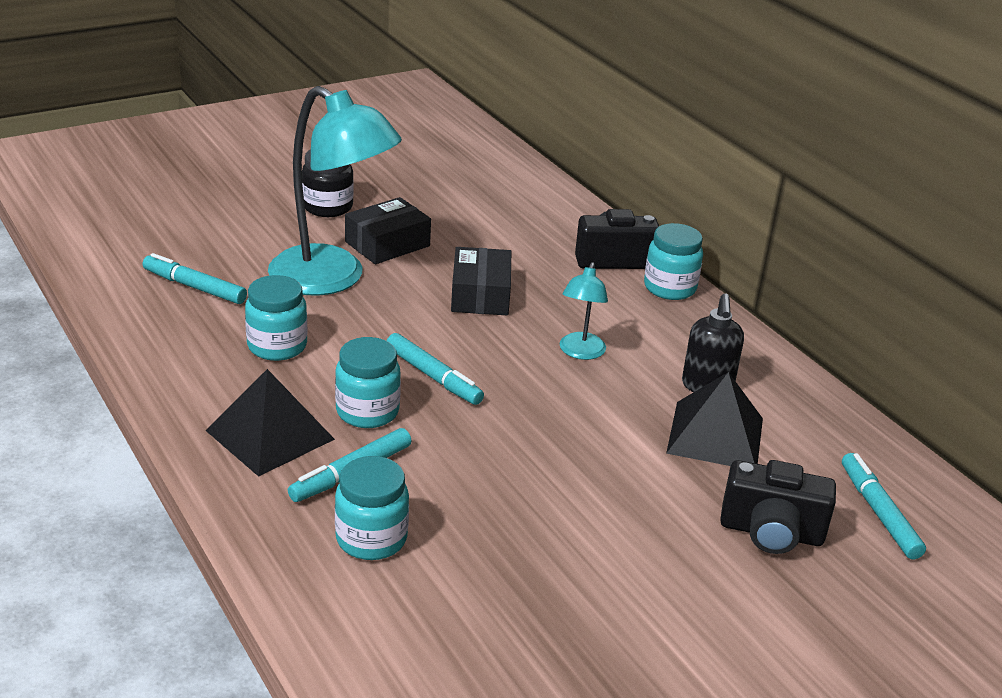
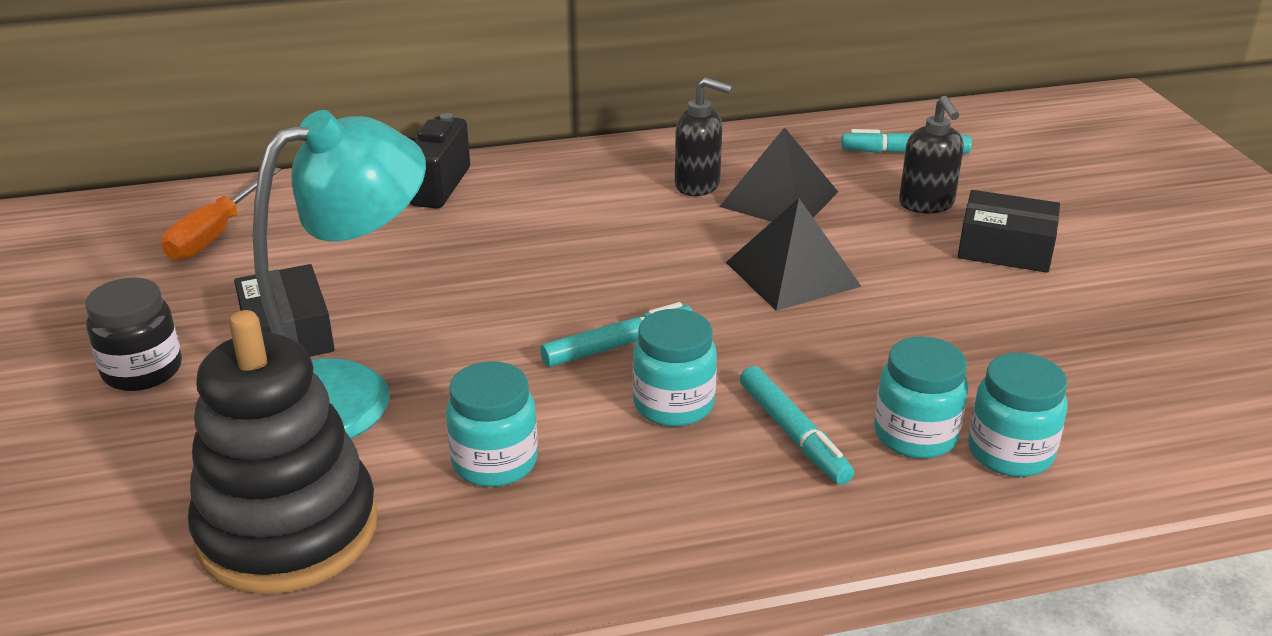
camera: 70 degrees left, 0 degrees up
turquoise marker [142,253,247,304] -> black stacking toy [188,310,378,594]
black pyramid [206,369,335,477] -> black pyramid moved to [726,198,862,311]
black box [451,247,511,315] -> black box moved to [958,190,1060,273]
turquoise lamp [560,262,608,360] -> none
turquoise jar [644,223,703,300] -> turquoise jar moved to [968,353,1067,477]
black camera [720,460,836,554] -> black soap dispenser [899,96,964,213]
none -> orange screwdriver [162,167,281,261]

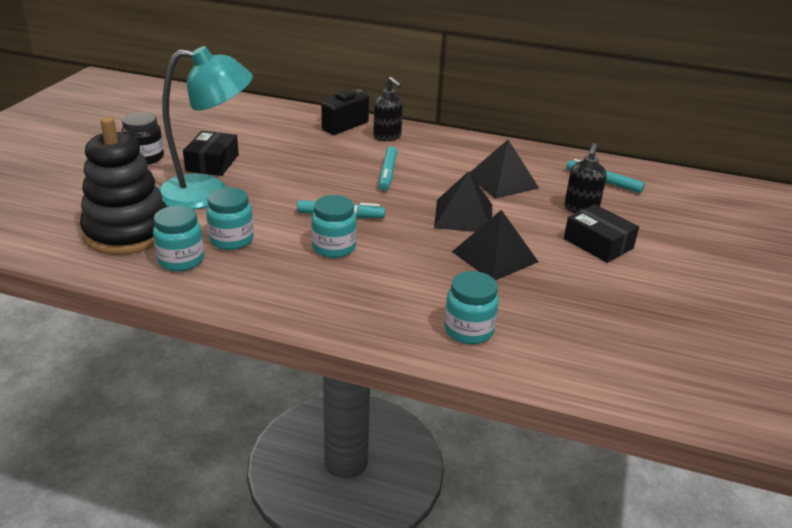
camera: 30 degrees right, 0 degrees up
orange screwdriver [162,167,281,261] -> none
black soap dispenser [675,77,733,196] -> black soap dispenser moved to [373,77,403,141]
turquoise marker [740,366,854,485] -> turquoise marker moved to [379,146,397,191]
turquoise jar [874,336,968,459] -> turquoise jar moved to [153,206,204,271]
none -> black pyramid [452,210,538,281]

